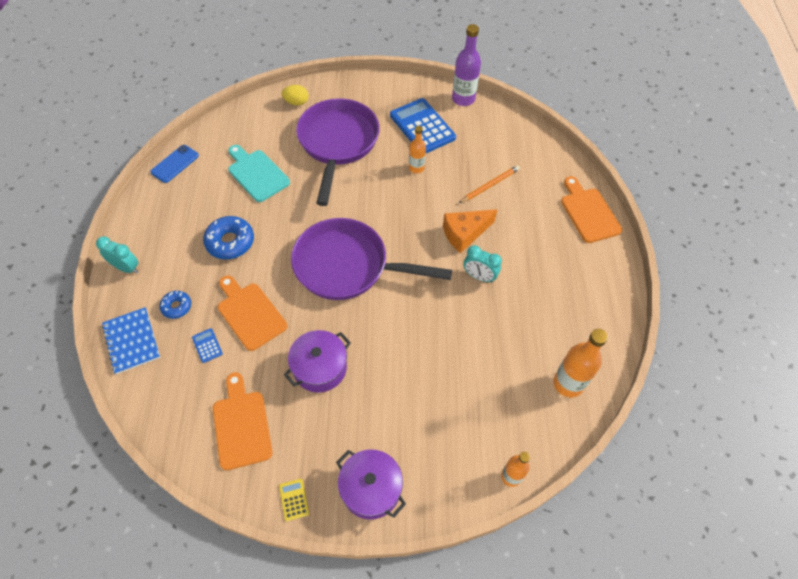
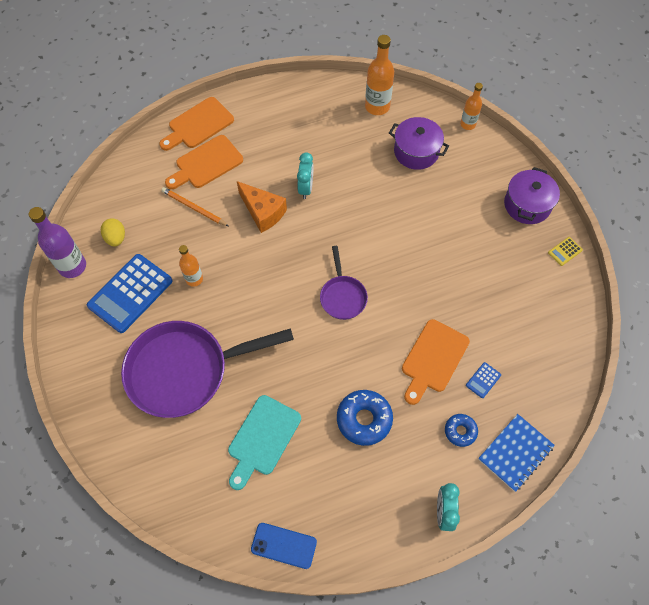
camera: 110 degrees left, 5 degrees up
orange cutting board [213,372,273,470] -> orange cutting board moved to [165,135,243,189]
yellow egg [282,85,308,106] -> yellow egg moved to [101,218,125,247]
purple pot [284,330,351,392] -> purple pot moved to [389,117,449,170]
purple pan [291,218,452,300] -> purple pan [320,246,368,320], size x0.49

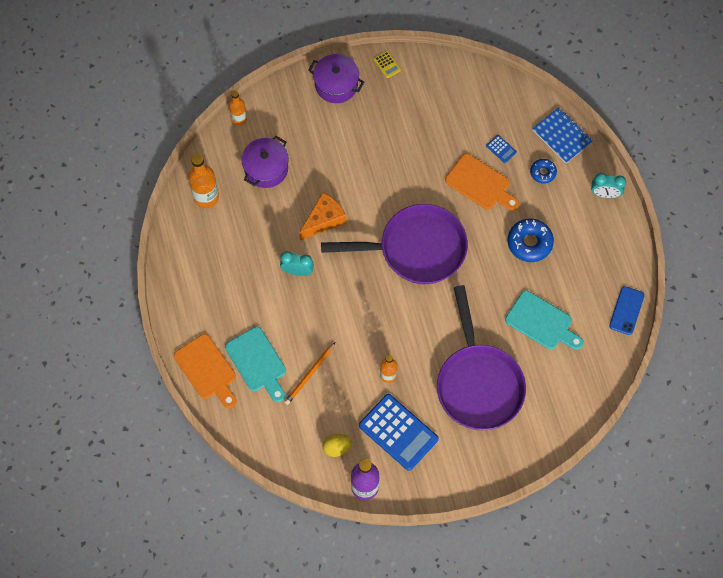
camera: 85 degrees left, 5 degrees up
orange cutting board [165,135,243,189] -> turquoise cutting board [225,327,286,402]
orange cheese [237,181,287,233] -> orange cheese moved to [299,192,347,240]
purple pan [320,246,368,320] -> purple pan [321,204,468,284], size x2.03

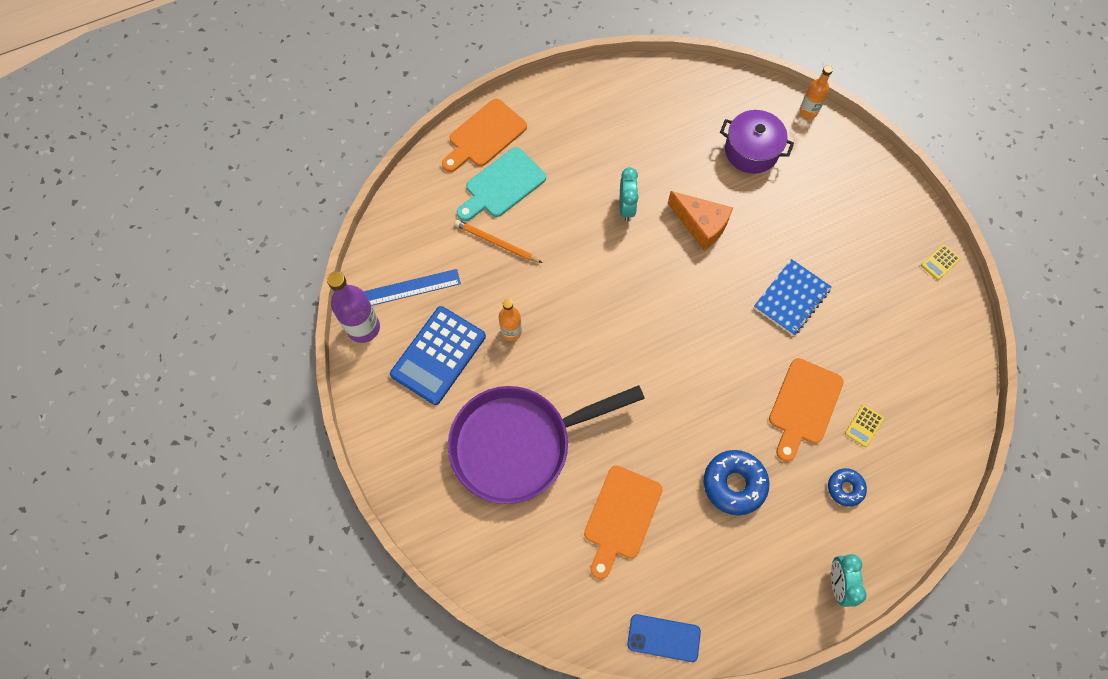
camera: 80 degrees right, 0 degrees up
orange bottle [188,154,219,208] -> none
purple pot [308,54,364,103] -> none
purple pan [321,204,468,284] -> none
yellow egg [323,434,352,457] -> blue ruler [364,269,461,306]
blue calculator [486,135,517,163] -> yellow calculator [845,404,884,447]
turquoise cutting board [505,290,584,350] -> orange cutting board [584,465,663,579]
blue notebook [532,107,593,163] -> blue notebook moved to [754,259,832,336]

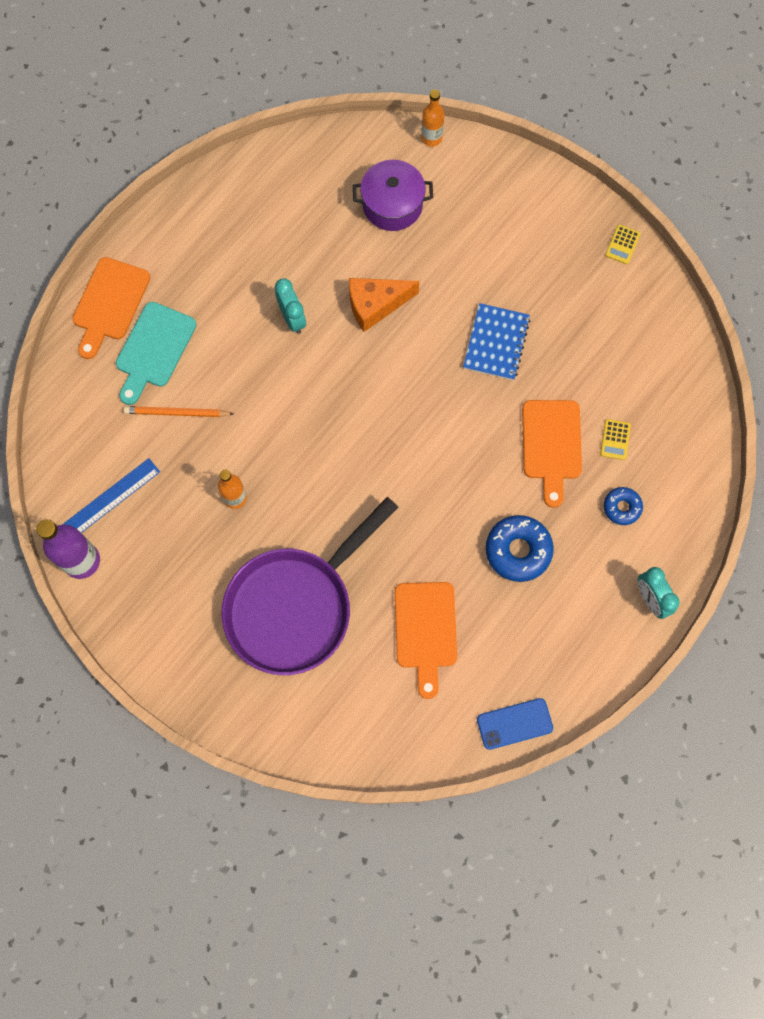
camera: 25 degrees left, 5 degrees up
blue calculator [390,306,486,405] -> none
orange cheese [668,191,733,251] -> orange cheese turned 150 degrees clockwise [349,278,419,332]

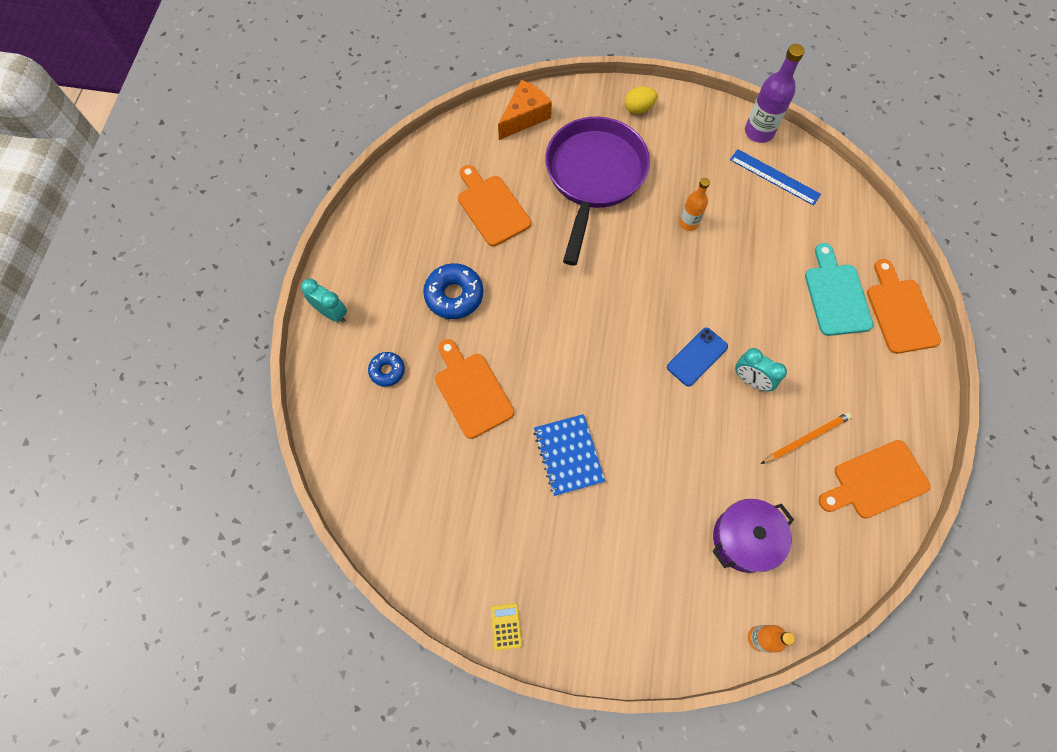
camera: 150 degrees right, 5 degrees down
blue ruler [62,458,160,533] -> blue ruler turned 75 degrees counterclockwise [730,149,821,206]
orange pencil [123,406,234,417] -> orange pencil moved to [761,412,852,464]
orange cheese [349,278,419,332] -> orange cheese moved to [498,80,552,140]
blue phone [477,698,553,750] -> blue phone moved to [667,328,728,387]
yellow calculator [600,419,631,460] -> none
none -> yellow egg [625,86,658,114]
none -> orange cutting board [819,440,930,518]

